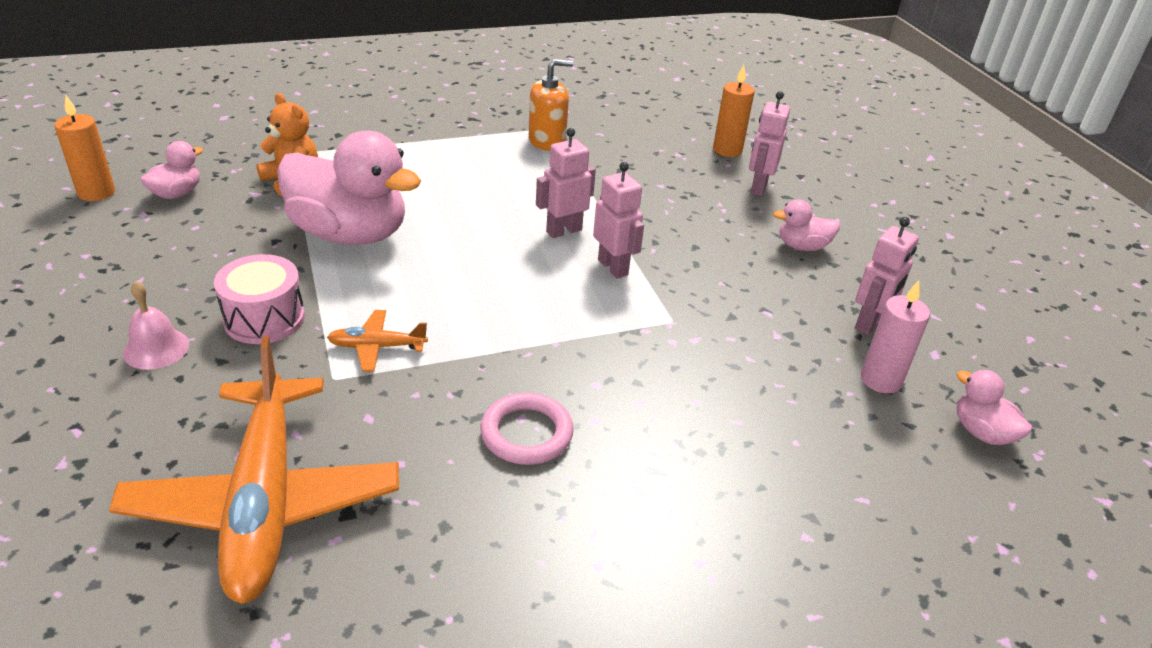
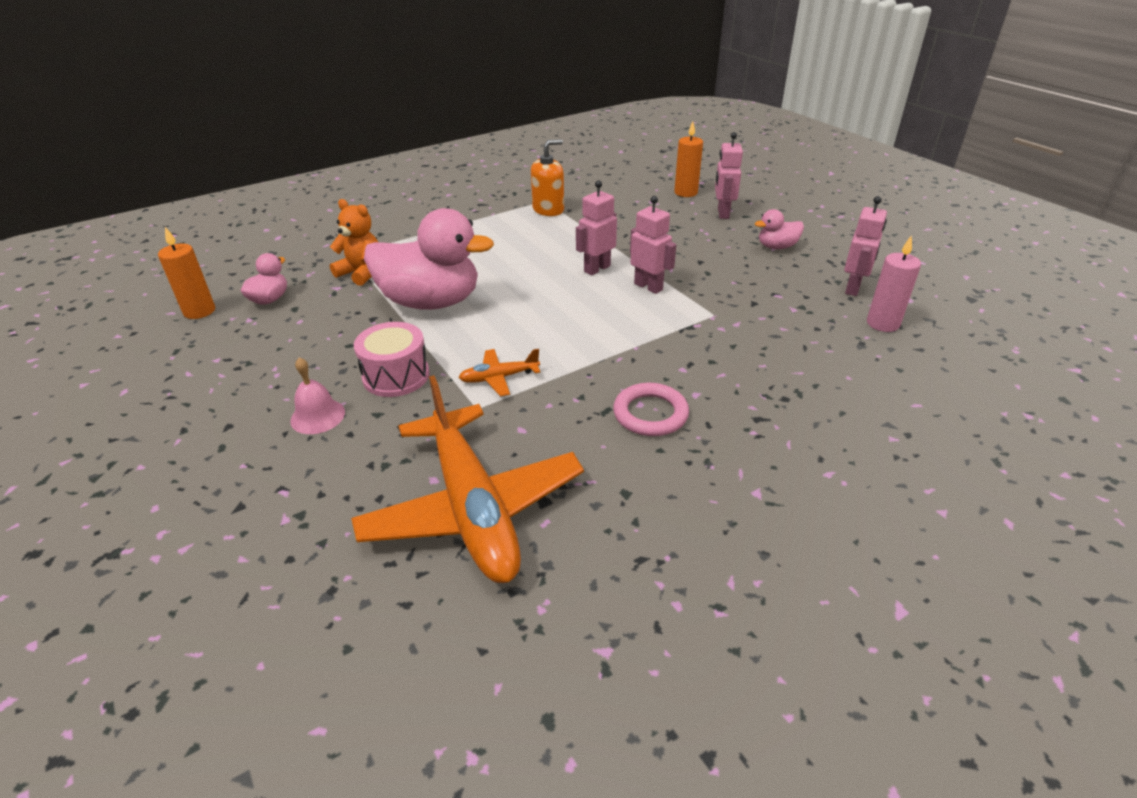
camera: 10 degrees left, 0 degrees up
pink duck [957,370,1032,445] -> none

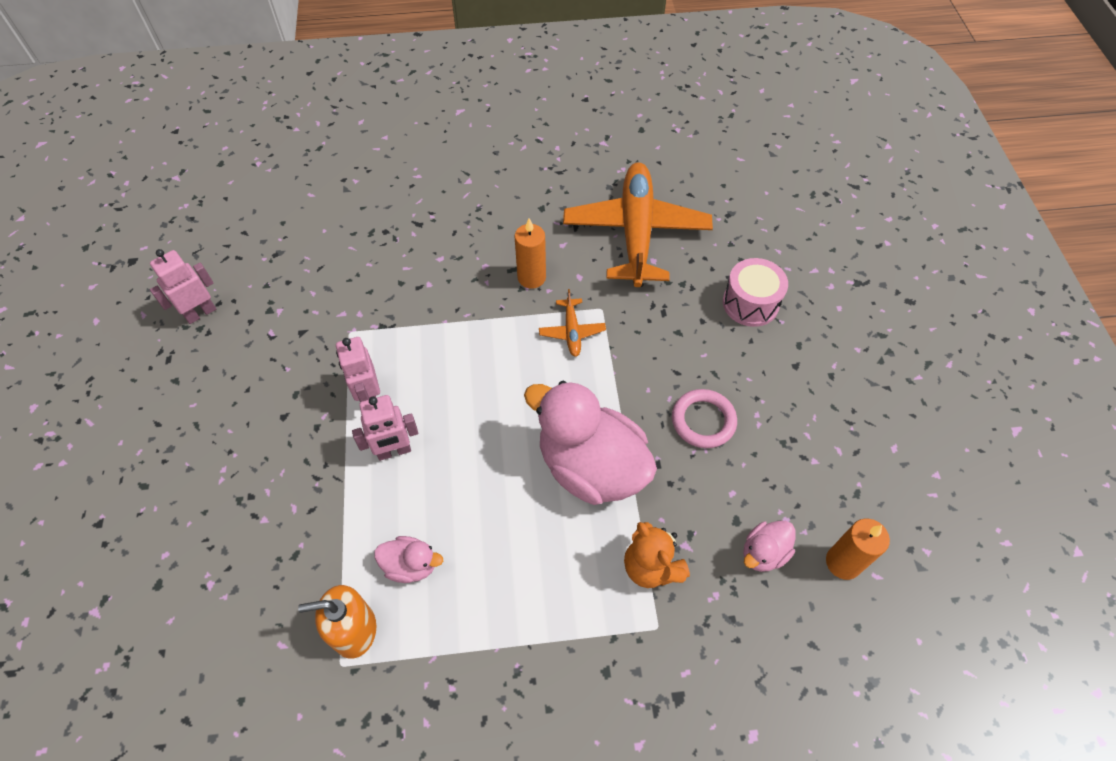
camera: 155 degrees left, 20 degrees up
pink bell [290,357,345,434] -> none
pink drum [354,322,429,397] -> pink drum moved to [723,258,788,327]
orange plane [458,349,540,396] -> orange plane turned 75 degrees clockwise [539,289,606,357]
pink ring [613,383,689,436] -> pink ring moved to [672,389,737,448]
orange candle [674,121,703,197] -> orange candle moved to [514,218,546,289]
pink robot [715,132,743,219] -> none
pink duck [755,209,804,249] -> pink duck moved to [374,536,443,583]
pink candle [867,235,921,332] -> none

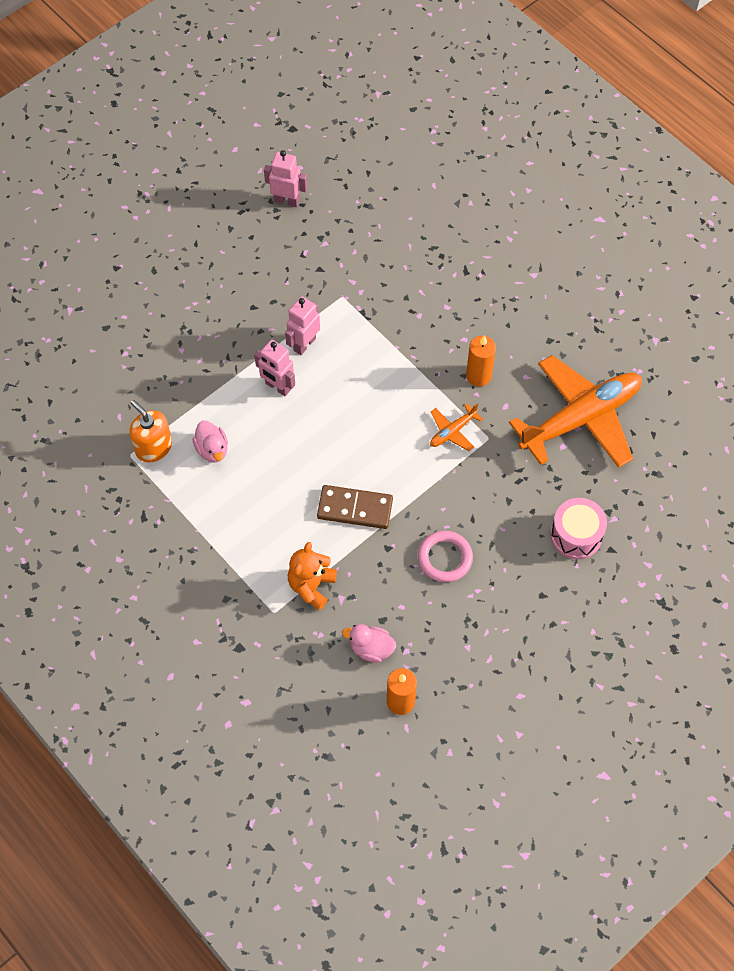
camera: 55 degrees right, 5 degrees up
pink duck [524,380,657,505] -> brown domino [317,485,393,529]

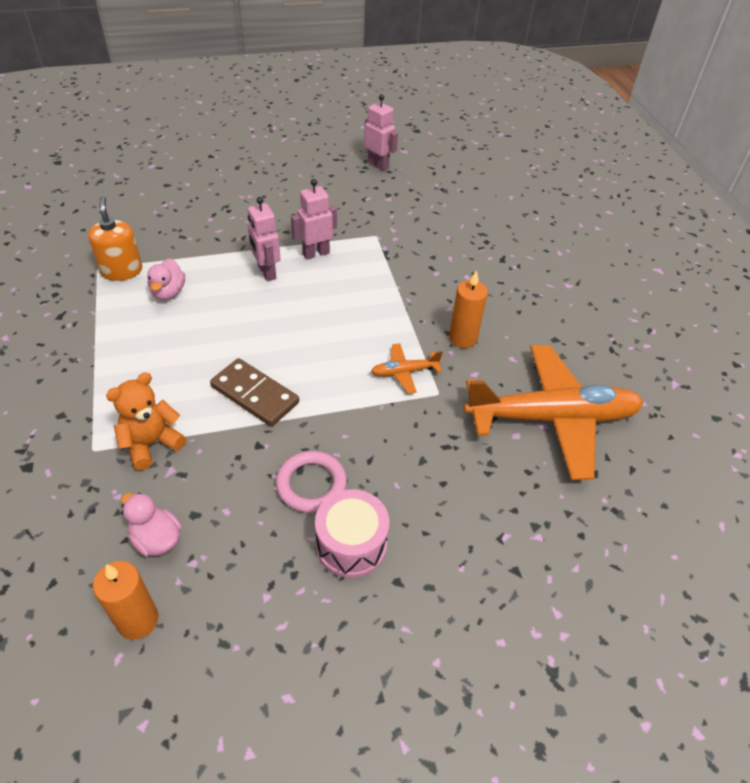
camera: 25 degrees right, 15 degrees down
pink drum [551,498,607,559] -> pink drum moved to [315,489,389,578]

